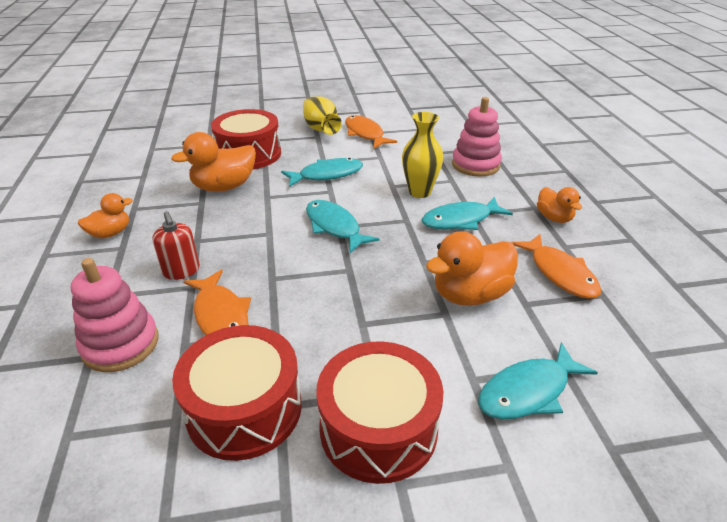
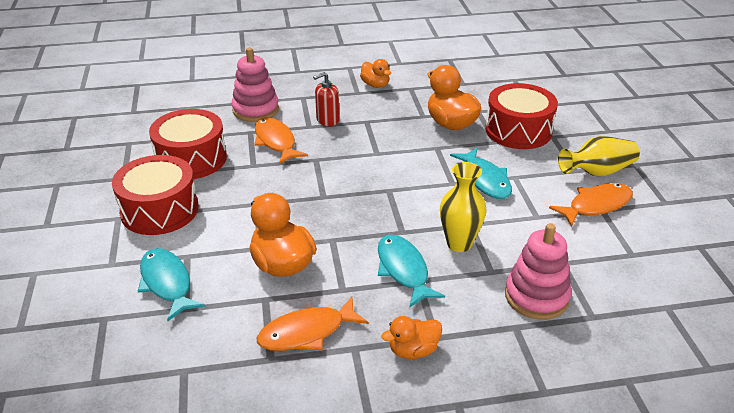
camera: 90 degrees right, 0 degrees up
orange fish [183,270,251,335] -> orange fish turned 90 degrees clockwise [254,117,308,164]
turquoise fish [306,200,379,253] -> none

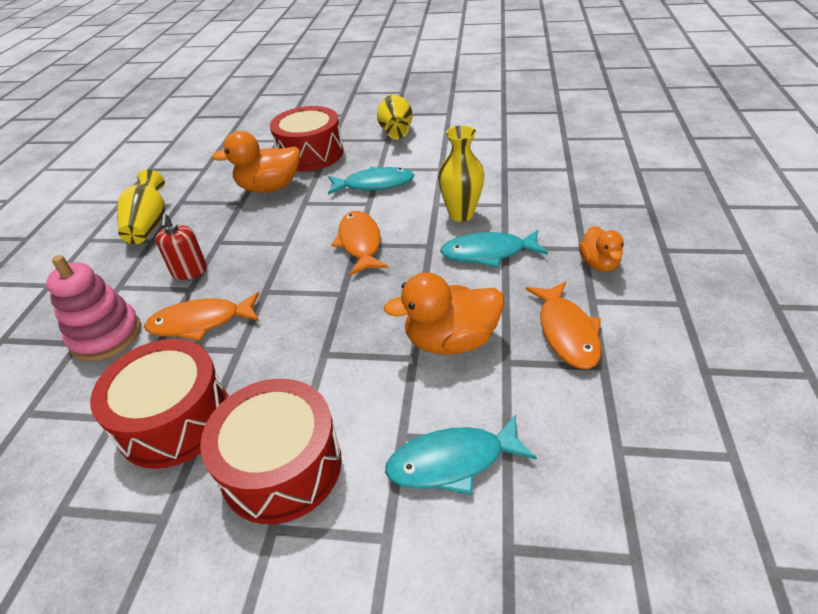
camera: 70 degrees left, 5 degrees up
orange duck [360,59,391,88] -> yellow vase [117,169,165,244]
pink stacking toy [505,223,572,320] -> none
orange fish [549,183,633,227] -> orange fish moved to [331,211,388,275]

